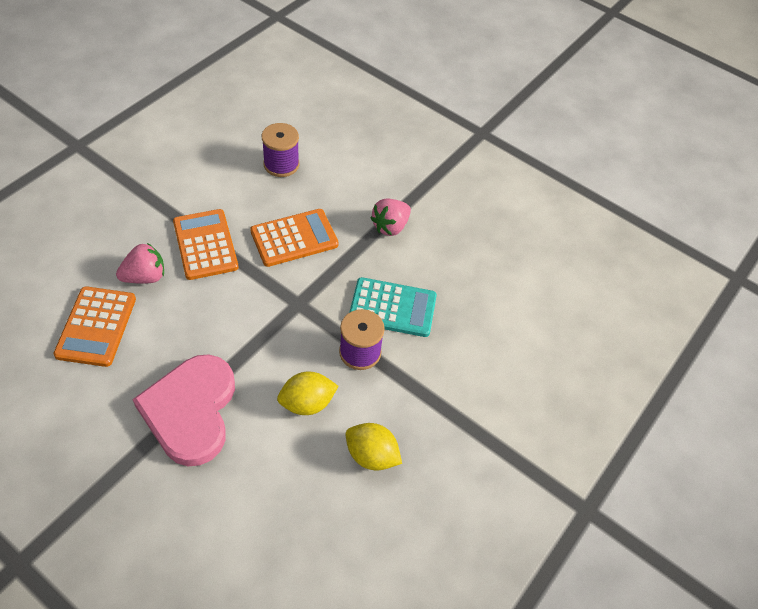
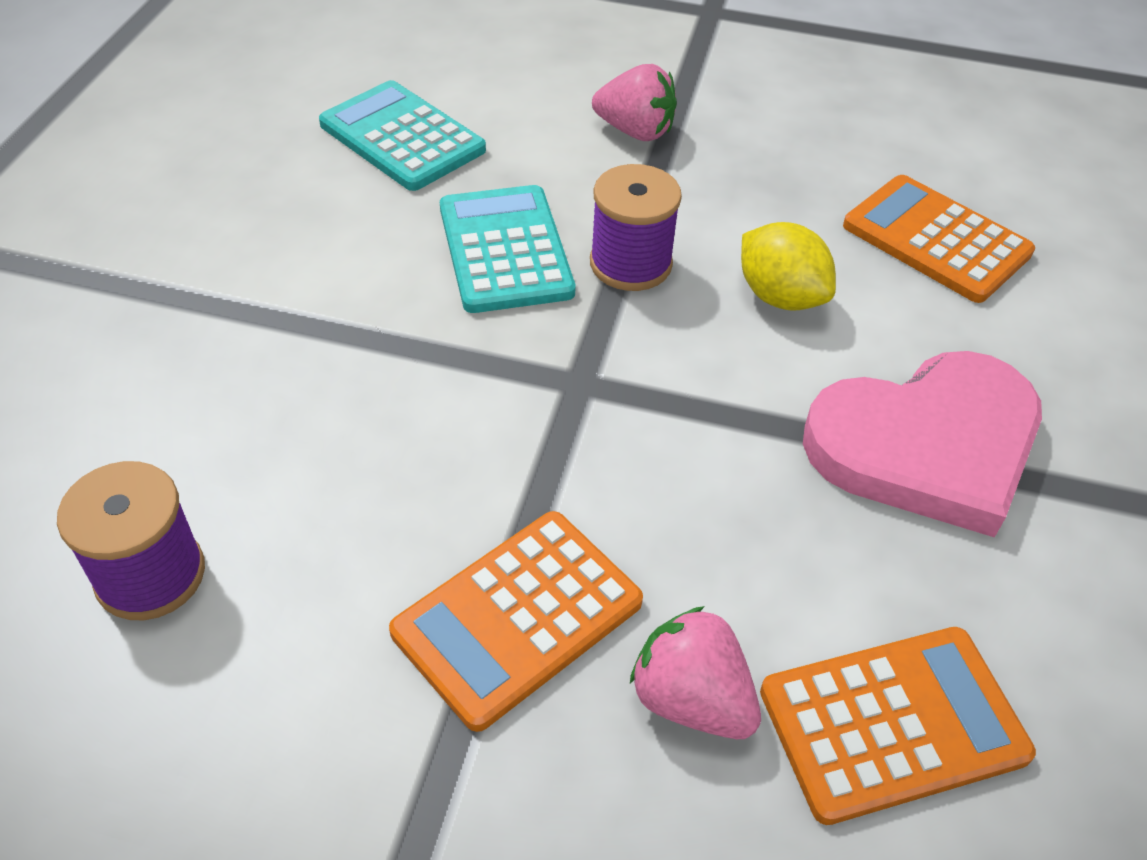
camera: 110 degrees left, 5 degrees down
orange calculator [250,209,338,267] -> orange calculator moved to [843,175,1035,303]
yellow lemon [345,423,402,471] -> none
pink strawberry [370,198,411,236] -> pink strawberry moved to [592,64,677,141]
none -> turquoise calculator [319,80,486,191]

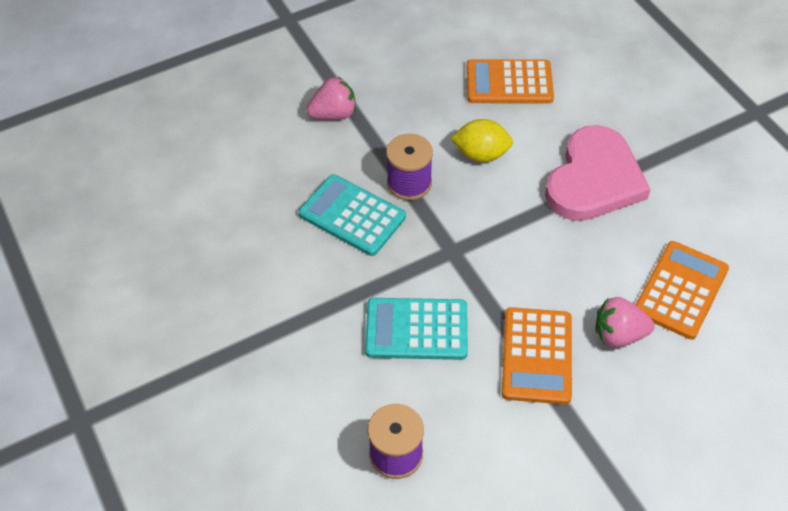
camera: 40 degrees left, 5 degrees up
turquoise calculator [319,80,486,191] -> turquoise calculator moved to [365,298,468,360]

